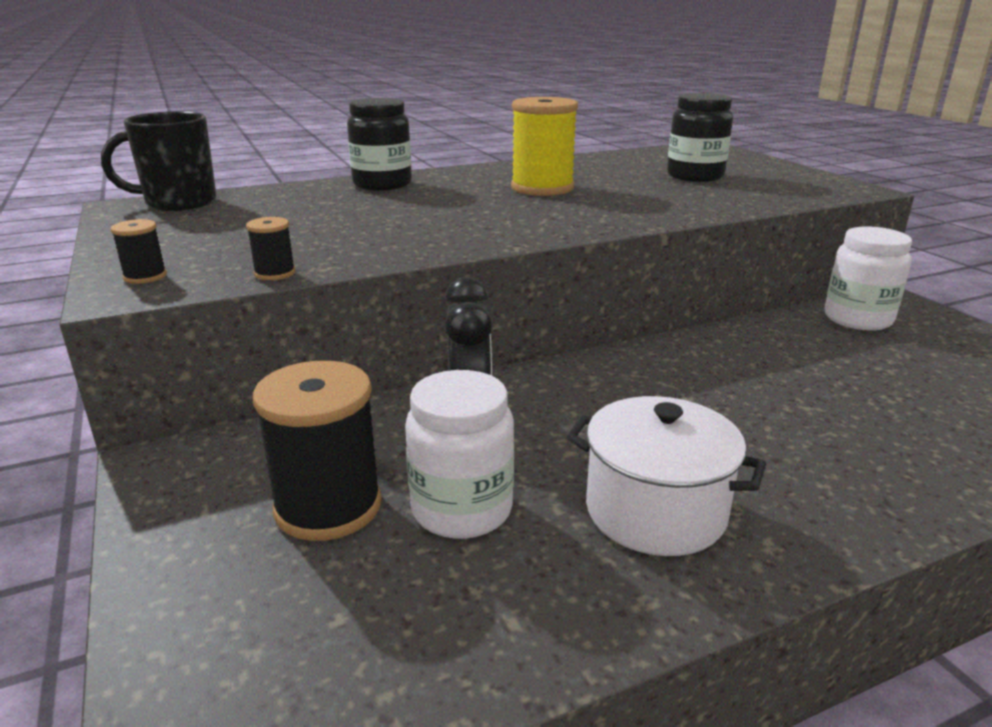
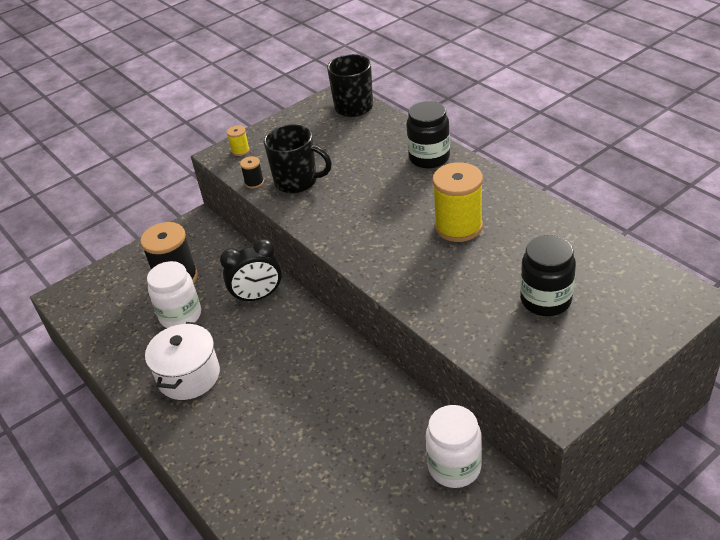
camera: 80 degrees right, 15 degrees up
black spool [110,219,167,284] -> yellow spool [227,125,250,156]
none -> black mug [264,124,332,193]

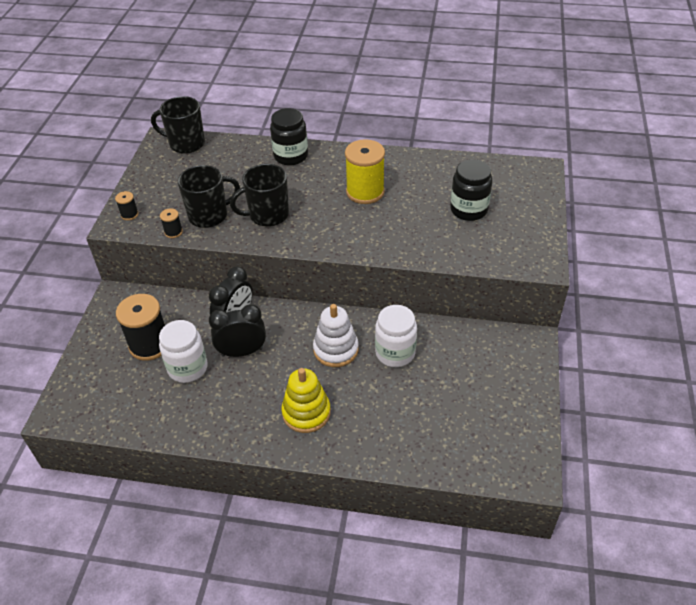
camera: 45 degrees left, 5 degrees up
white pot [145,322,220,400] -> none
yellow spool [227,125,250,156] -> black spool [115,191,138,220]
white jar [426,405,482,488] -> white jar moved to [375,305,417,367]
none -> black clock [209,304,266,357]
none -> black mug [230,164,289,227]
none -> yellow stacking toy [282,368,331,433]
none -> white stacking toy [313,304,359,367]

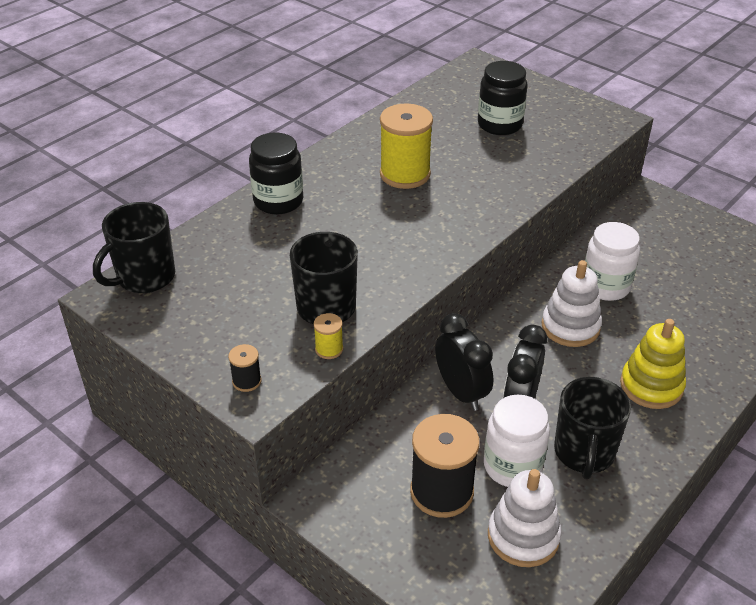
camera: 60 degrees left, 5 degrees down
black spool [160,209,183,238] -> yellow spool [313,313,343,359]
black mug [230,164,289,227] -> black mug moved to [554,377,631,479]
none -> white stacking toy [488,469,561,567]

